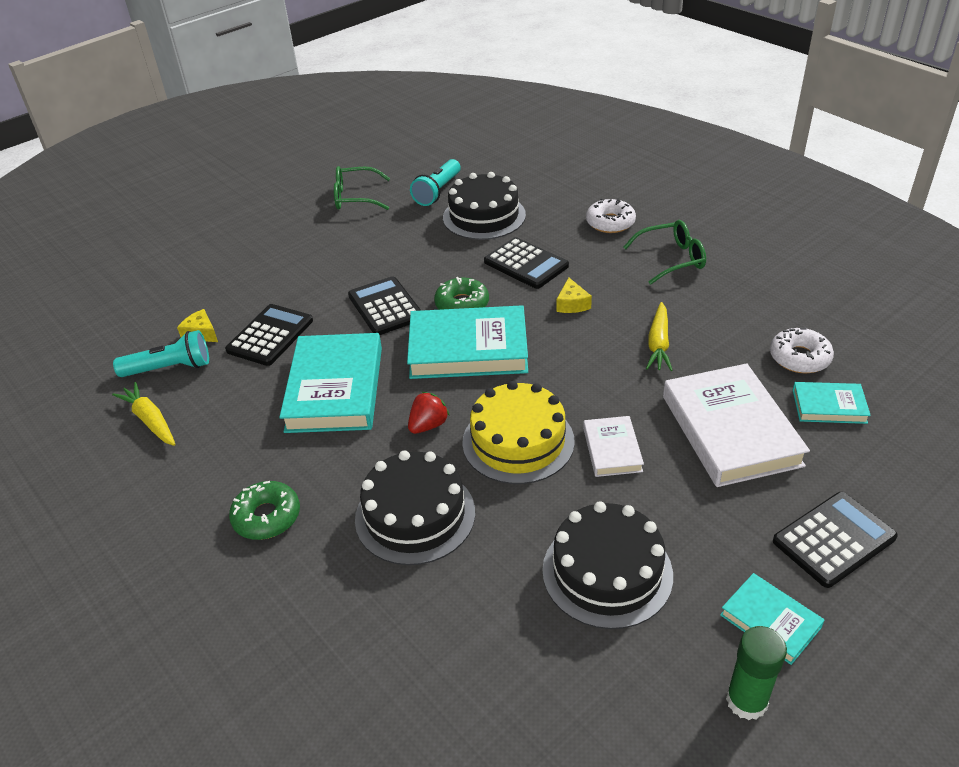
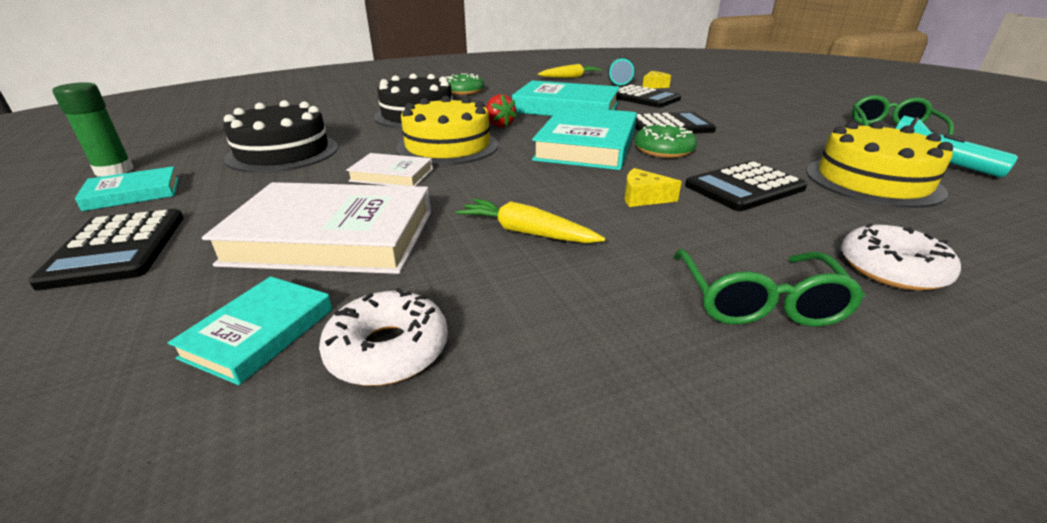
camera: 105 degrees right, 10 degrees down
black cake [443,172,526,240] -> yellow cake [806,121,953,208]

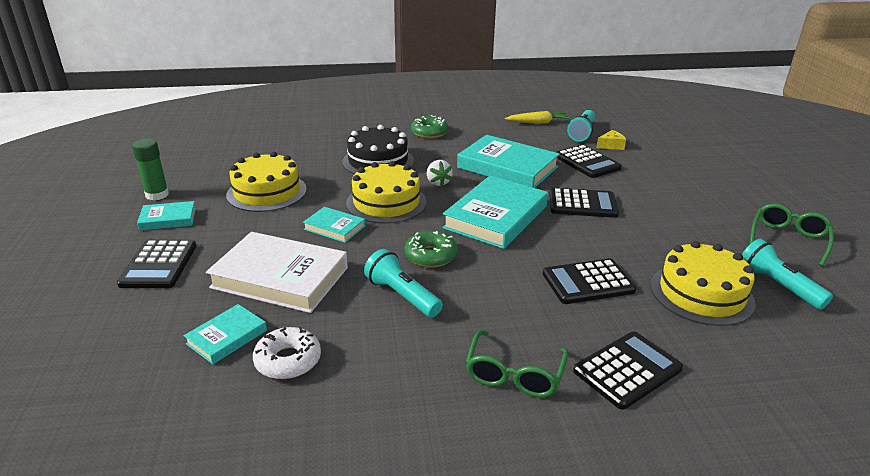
camera: 15 degrees right, 0 degrees up
black cake [224,100,338,173] -> yellow cake [226,152,307,212]
white book [346,153,433,186] -> turquoise book [303,207,365,243]
yellow carrot [456,198,606,243] -> turquoise flashlight [364,249,443,317]
red strawberry [486,94,517,127] -> white strawberry [427,160,453,187]
yellow cheese [624,168,682,207] -> none
green donut [634,124,697,158] -> green donut moved to [404,231,458,268]
white donut [841,224,961,291] -> black calculator [573,331,683,410]

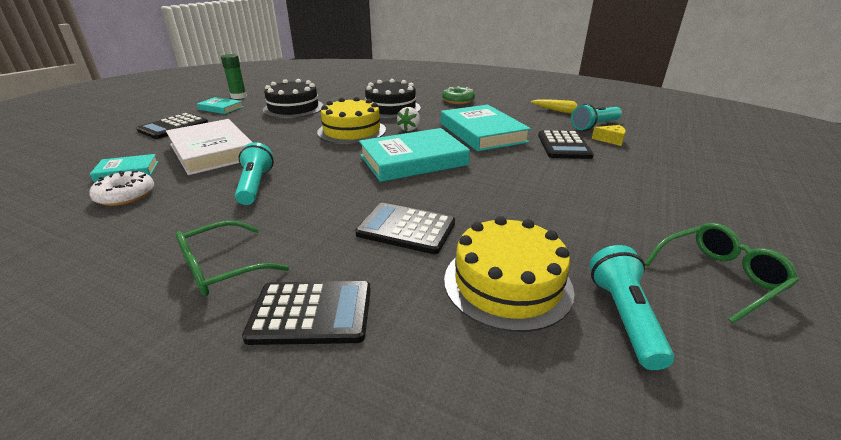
camera: 35 degrees right, 0 degrees up
yellow cake [226,152,307,212] -> black cake [263,79,323,118]
turquoise book [303,207,365,243] -> none
green donut [404,231,458,268] -> none
black calculator [549,188,619,218] -> none

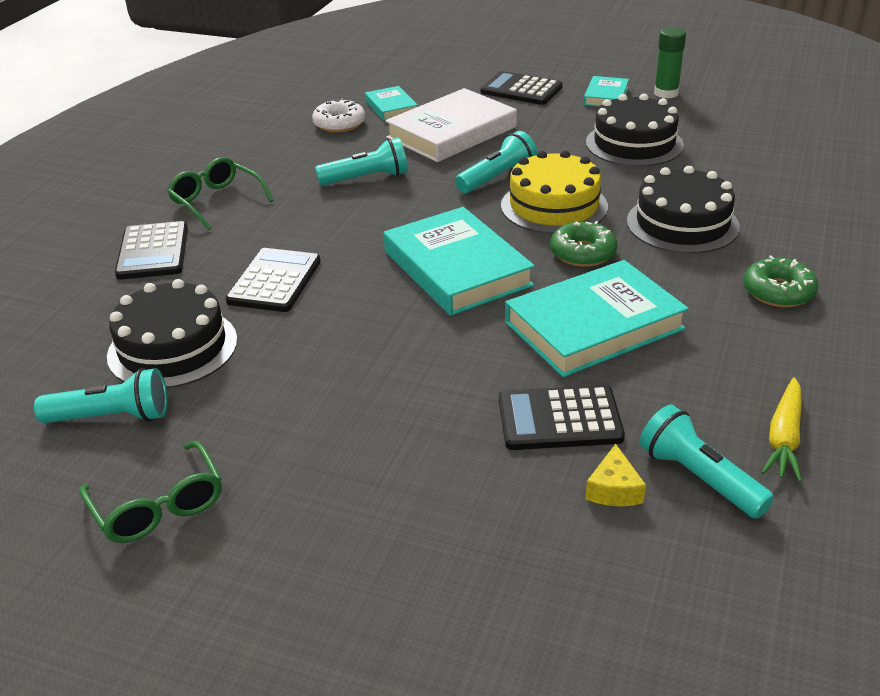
camera: 85 degrees right, 5 degrees up
white strawberry [397,107,420,131] -> green donut [550,221,617,267]
yellow cake [444,216,574,332] -> black cake [107,279,237,388]
none -> turquoise flashlight [455,131,537,193]

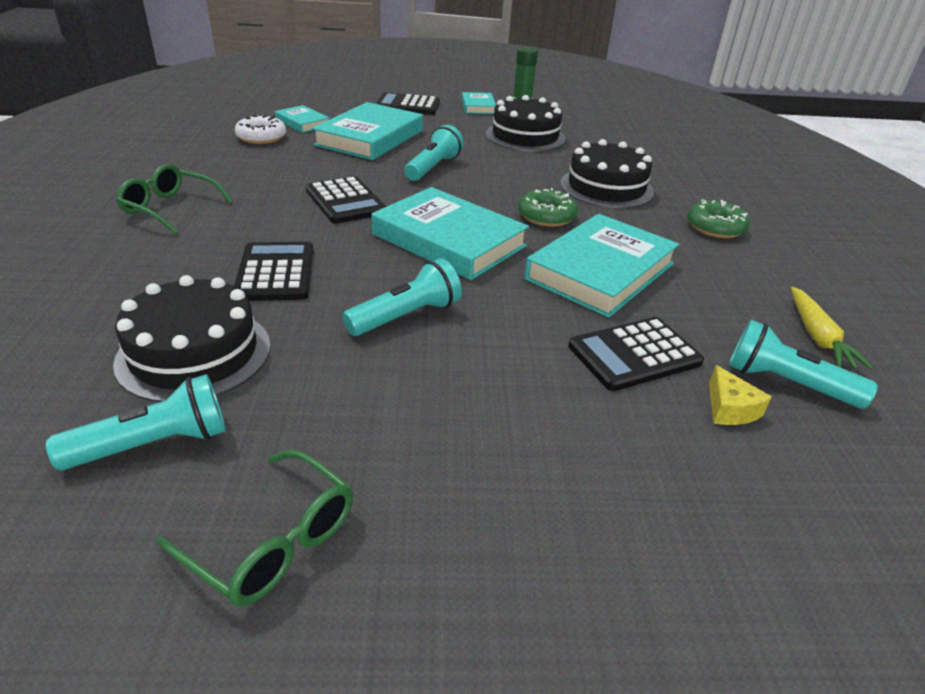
camera: 25 degrees left, 0 degrees up
black calculator [115,221,188,280] -> black calculator moved to [306,176,387,224]
turquoise flashlight [315,137,408,186] -> turquoise flashlight moved to [343,258,462,336]
white book [385,88,517,162] -> turquoise book [312,102,423,160]
yellow cake [501,150,608,234] -> none

